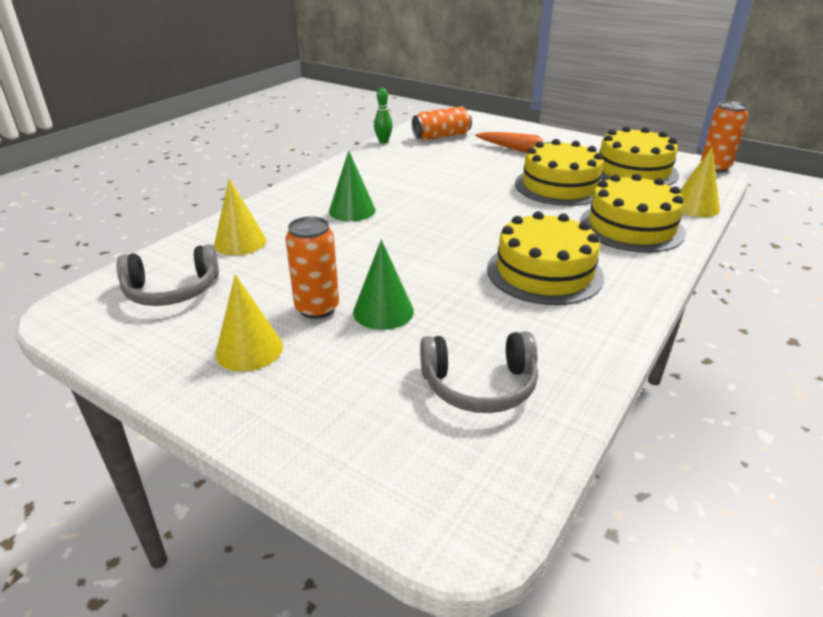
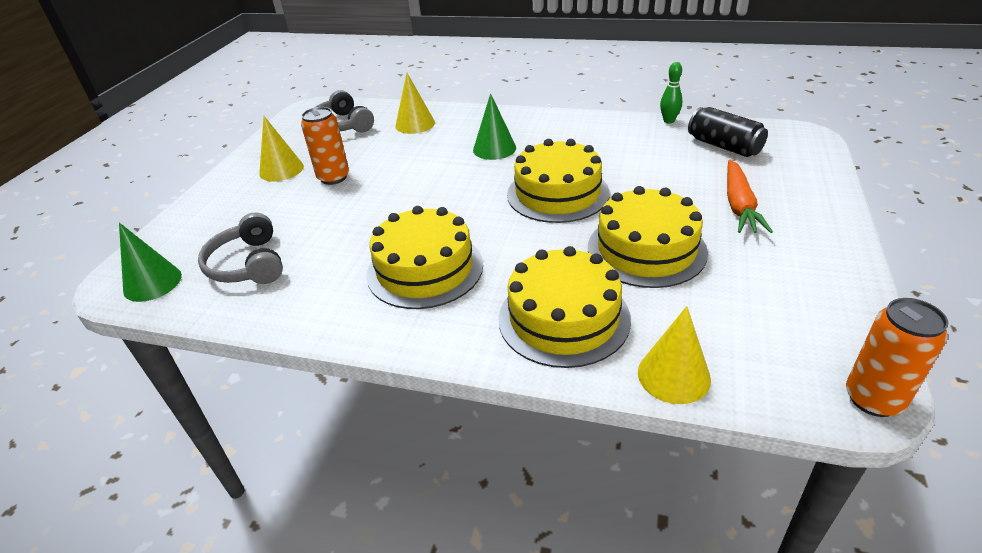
camera: 75 degrees right, 5 degrees up
green cone [353,240,414,330] -> green cone moved to [119,223,182,302]
orange can [412,106,472,140] -> black can [688,107,768,157]
yellow cake [599,126,679,186] -> yellow cake moved to [507,139,610,223]

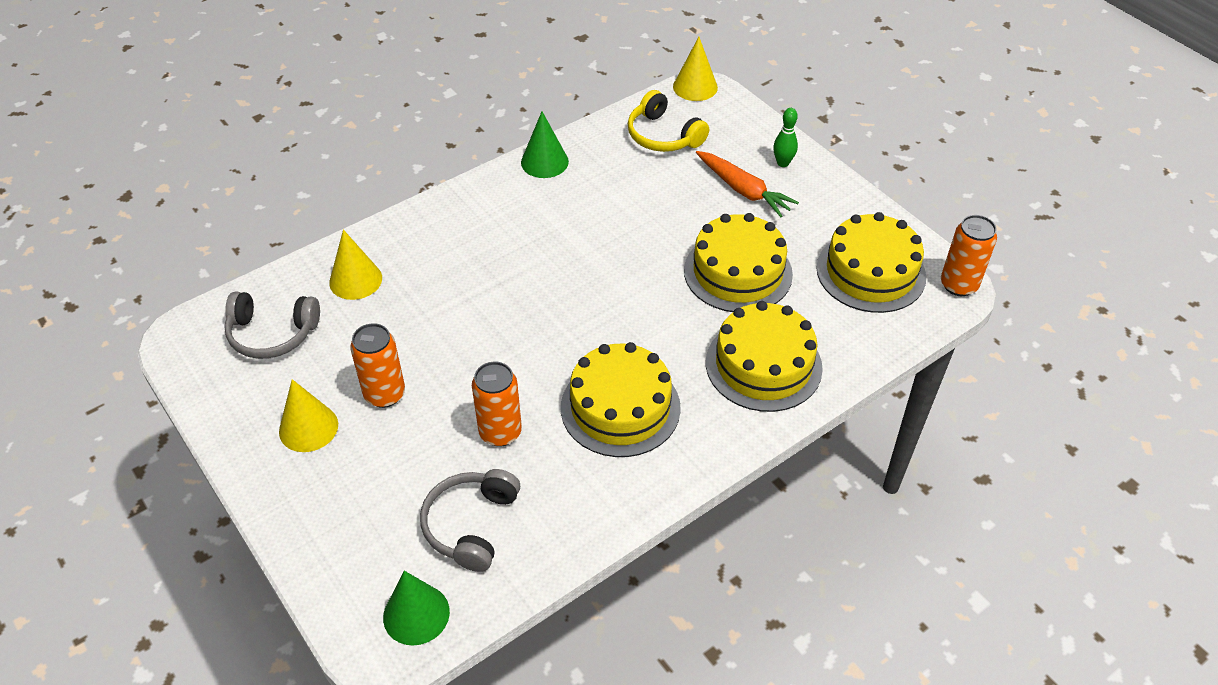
camera: 55 degrees left, 10 degrees up
grey headphones [198,212,283,284] -> grey headphones turned 90 degrees clockwise [420,469,520,572]
green cone [473,93,516,160] -> green cone moved to [521,112,569,178]
yellow cake [507,139,610,223] -> yellow cake moved to [816,212,926,313]
yellow cone [638,306,711,404] -> yellow cone moved to [673,37,718,101]
green bowling pin [660,62,682,124] -> green bowling pin moved to [773,108,798,167]
black can [688,107,768,157] -> yellow headphones [628,90,709,152]
none -> orange can [472,362,522,447]

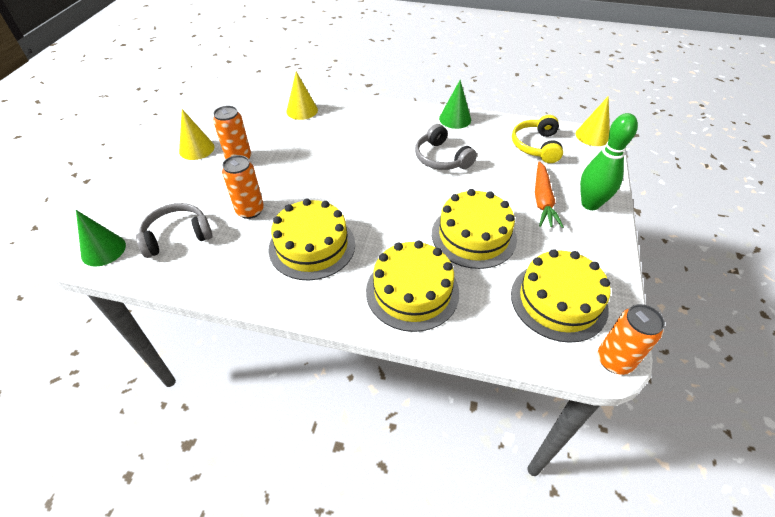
camera: 50 degrees right, 0 degrees up
grey headphones [224,291,320,359] -> grey headphones moved to [415,124,477,170]
green bowling pin [773,108,798,167] -> green bowling pin [580,113,638,210], size x1.88

